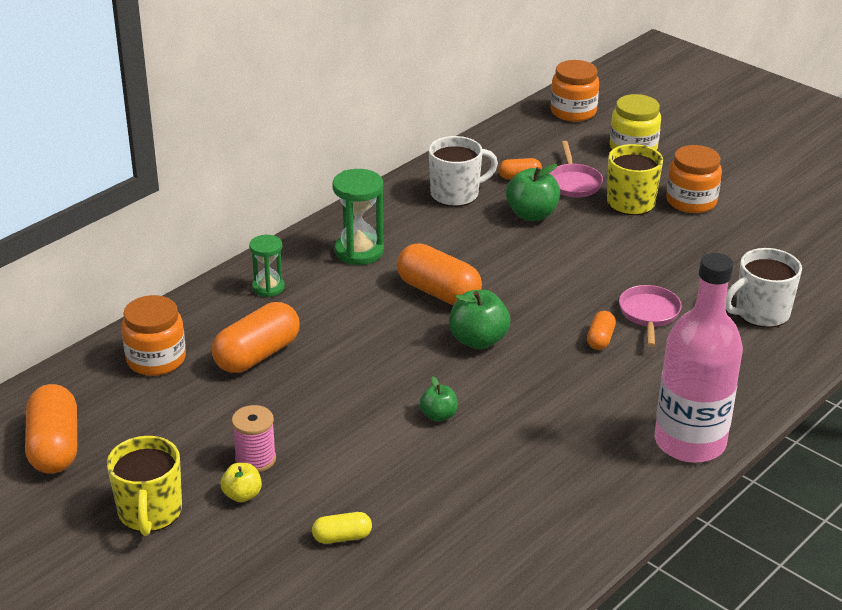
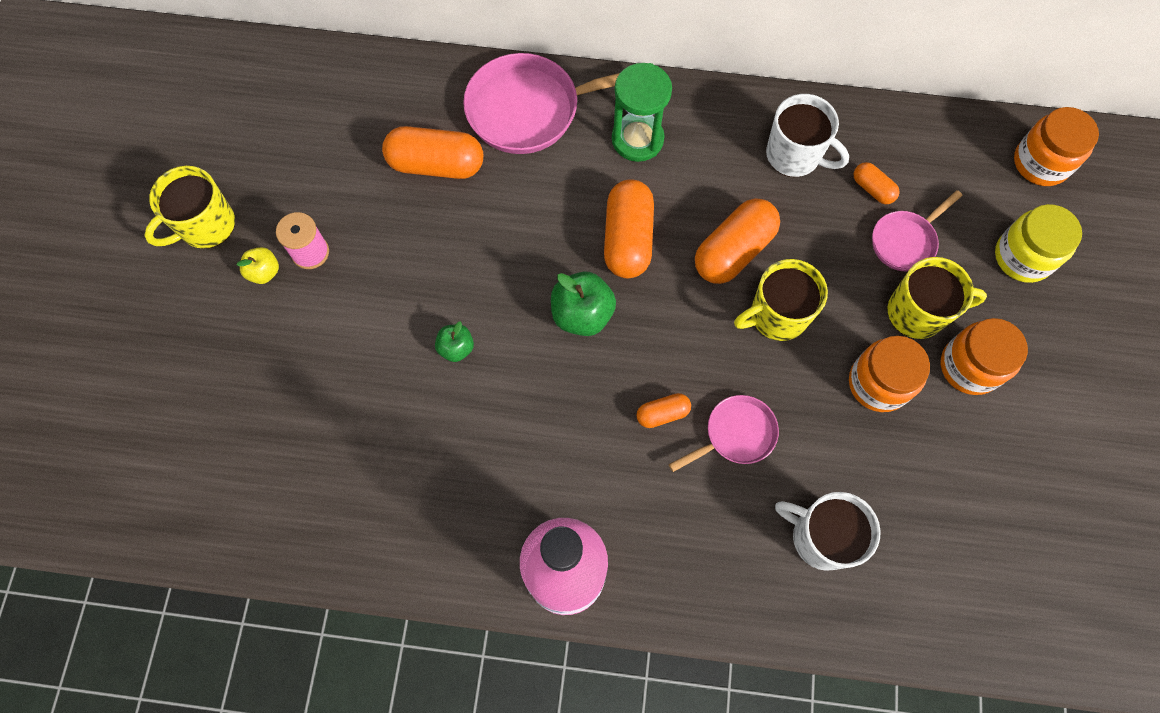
camera: 55 degrees right, 35 degrees up
orange capsule [25,384,77,474] -> orange capsule moved to [695,198,780,284]
orange jar [121,295,186,376] -> orange jar moved to [849,336,930,412]
green hourglass [249,235,285,297] -> pink pan [463,53,620,154]
yellow capsule [312,512,372,544] -> none
green apple [506,164,560,221] -> none
none -> yellow mug [734,259,828,341]

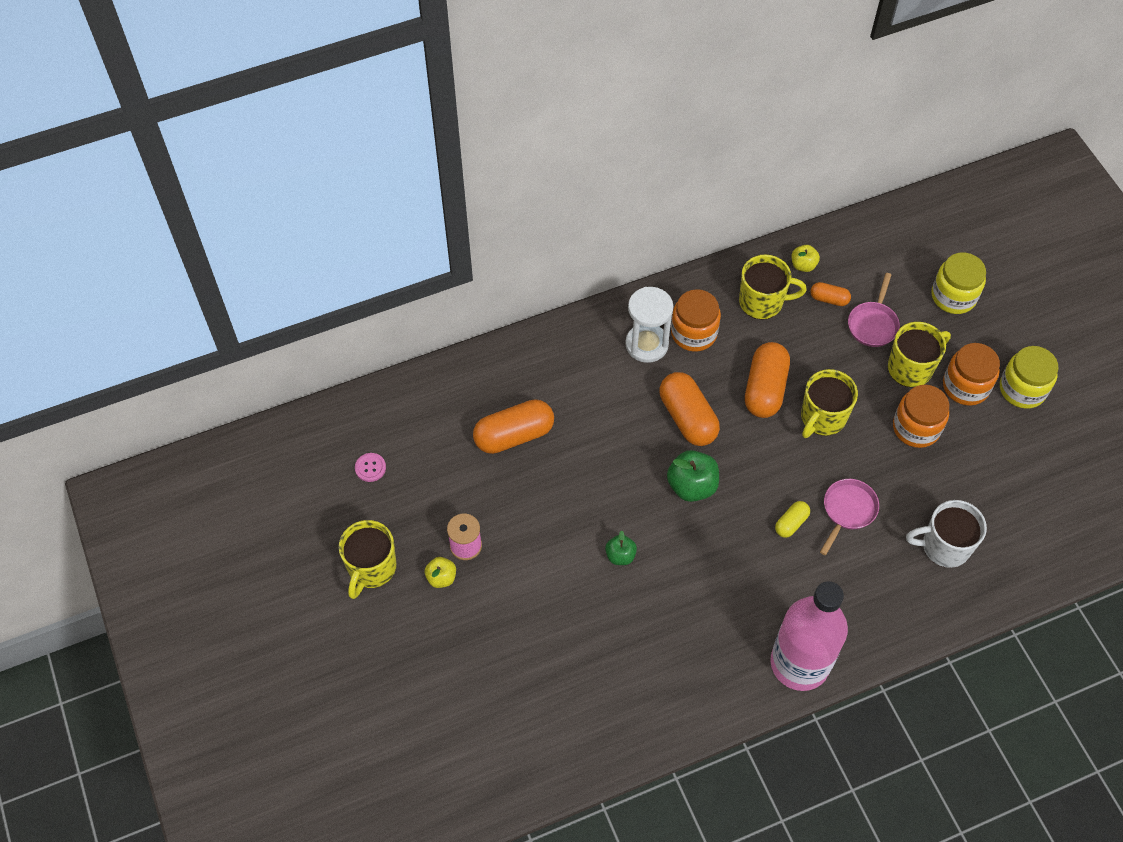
camera: 30 degrees left, 10 degrees down
pink pan [463,53,620,154] -> none
green hourglass [612,63,672,162] -> white hourglass [625,287,673,363]
orange capsule [636,393,691,428] -> yellow capsule [775,501,810,538]
white mug [766,94,849,177] -> yellow mug [739,255,807,320]
orange jar [1014,107,1099,186] -> orange jar moved to [671,289,721,352]
none -> pink button [355,453,386,482]
none -> yellow apple [791,245,820,272]
none -> yellow jar [1000,346,1058,409]

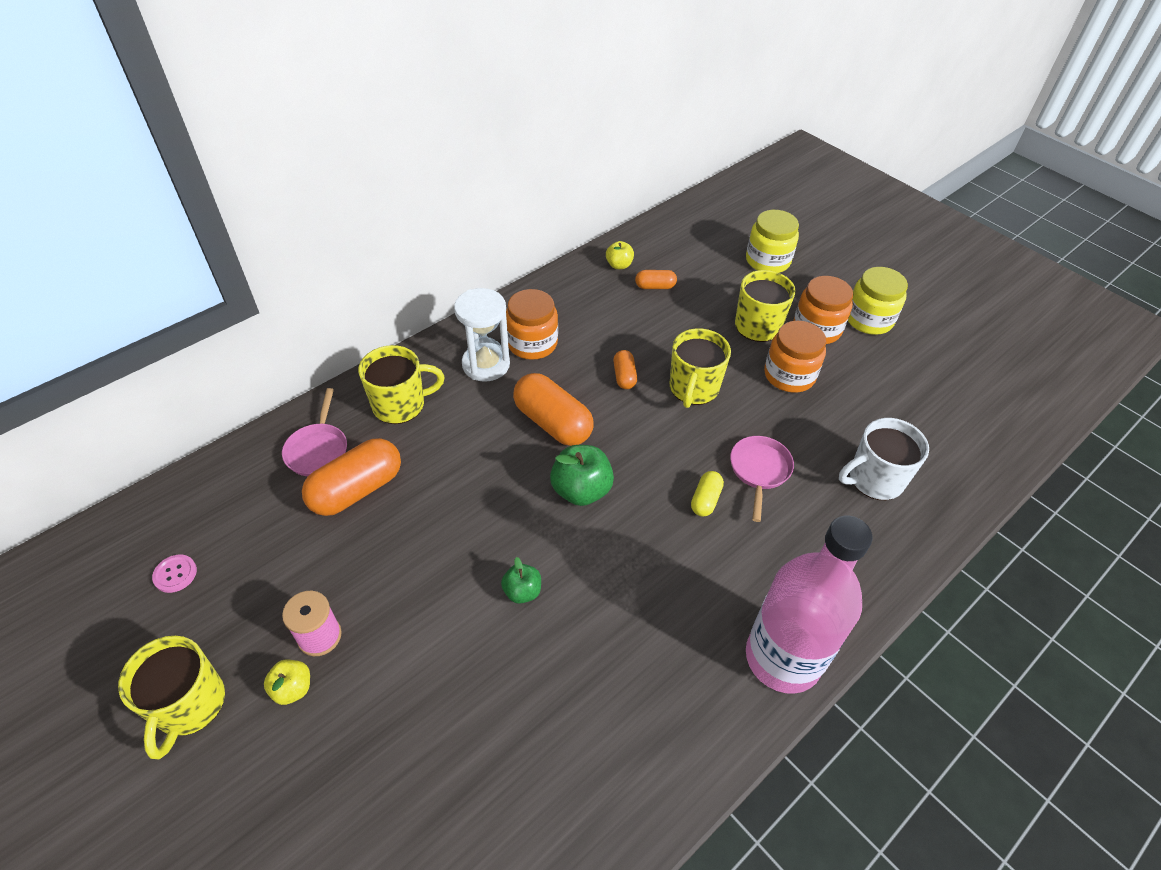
camera: 20 degrees left, 10 degrees down
yellow mug [739,255,807,320] -> yellow mug moved to [358,345,445,424]
orange capsule [745,342,790,418] -> orange capsule [613,350,637,389], size x0.51
pink pan [848,273,900,347] -> pink pan moved to [282,388,347,476]

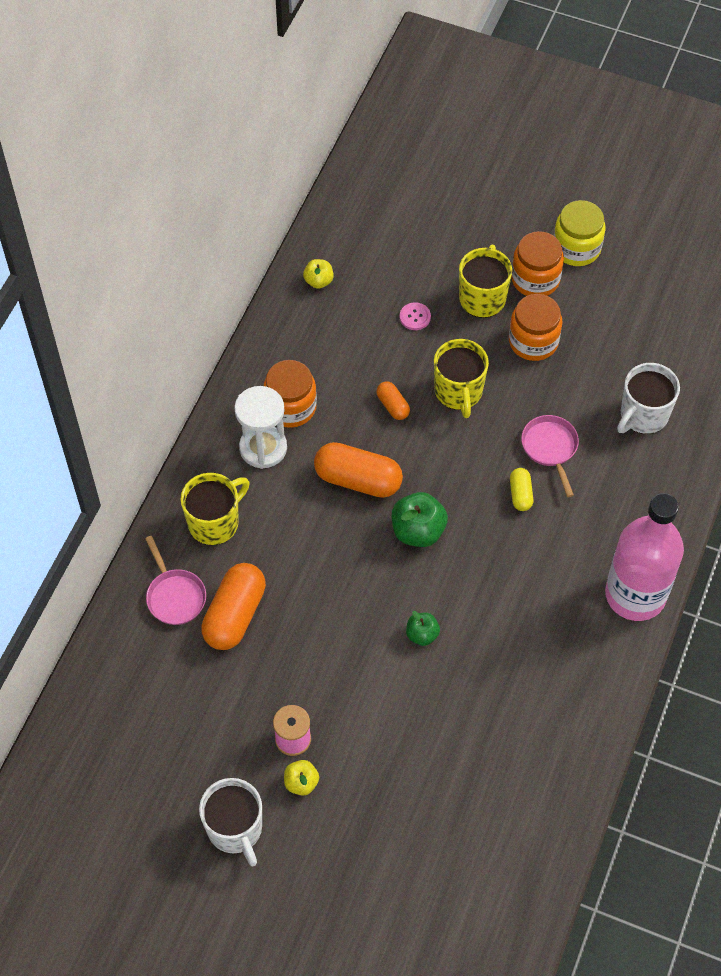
camera: 25 degrees left, 10 degrees up
yellow mug [118,636,225,759] -> white mug [199,778,262,866]
pink button [152,554,197,593] -> pink button moved to [400,302,431,330]
orange capsule [635,270,677,289] -> none
yellow jar [746,210,799,273] -> none

